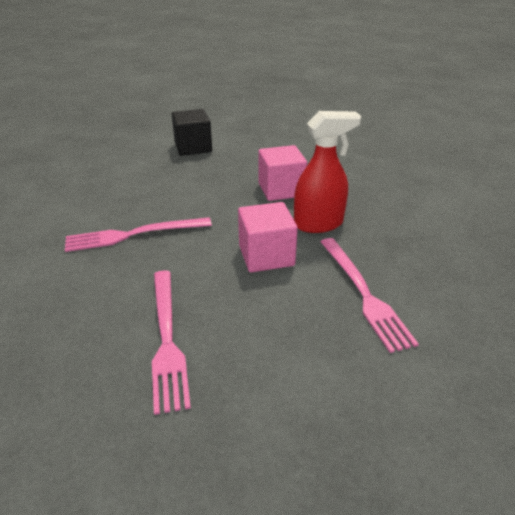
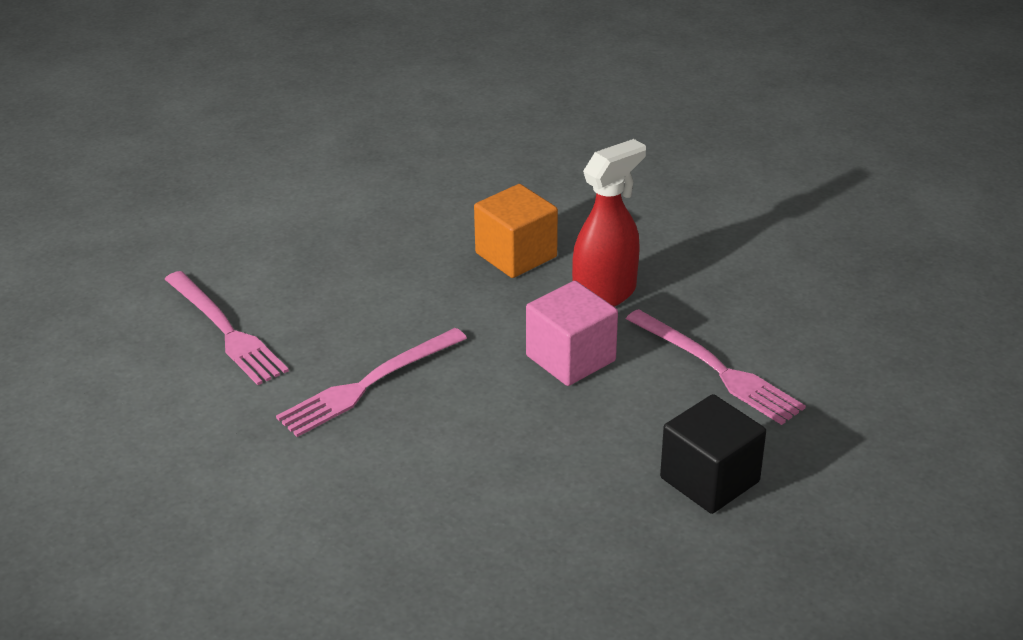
camera: 25 degrees left, 0 degrees up
pink fork [152,270,191,415] -> pink fork moved to [165,271,289,385]
black cube [172,109,212,156] -> black cube moved to [660,394,766,514]
pink cube [259,145,307,201] -> orange cube [474,184,558,278]

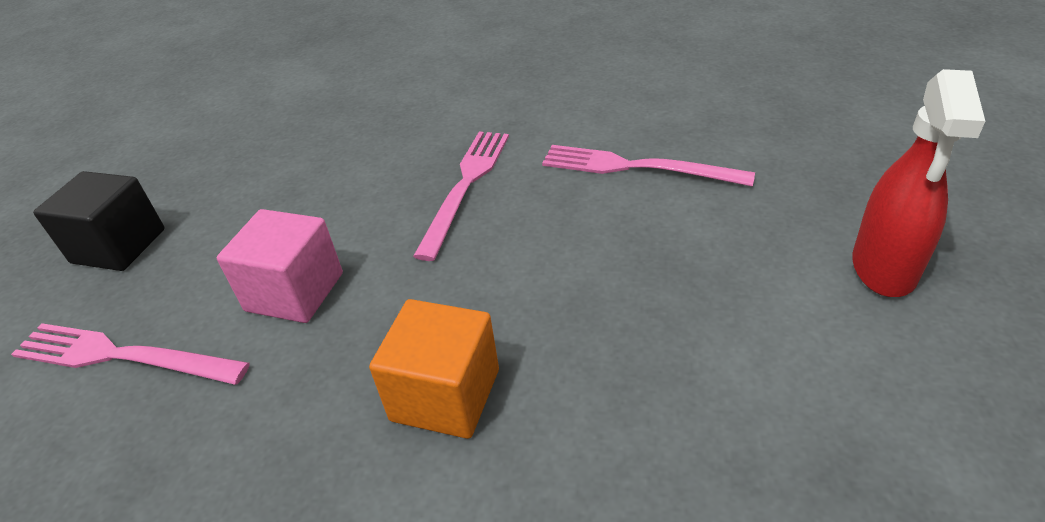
camera: 150 degrees right, 5 degrees up
red spray bottle [572,139,646,307] -> red spray bottle moved to [852,69,985,297]

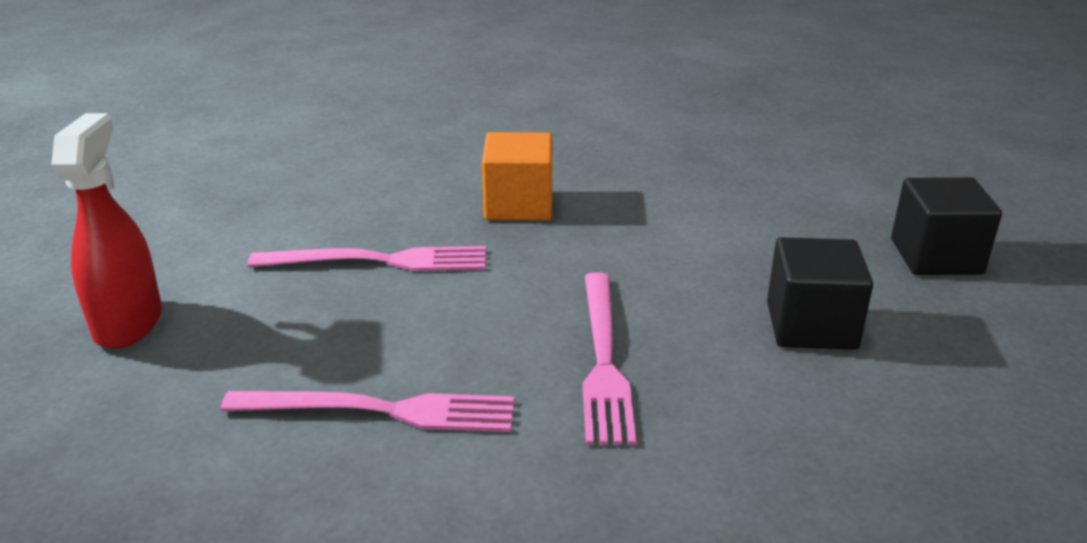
camera: 160 degrees right, 10 degrees down
pink fork [11,323,250,385] -> pink fork moved to [248,246,486,271]
pink cube [217,209,343,323] -> none
none -> black cube [767,237,873,350]

